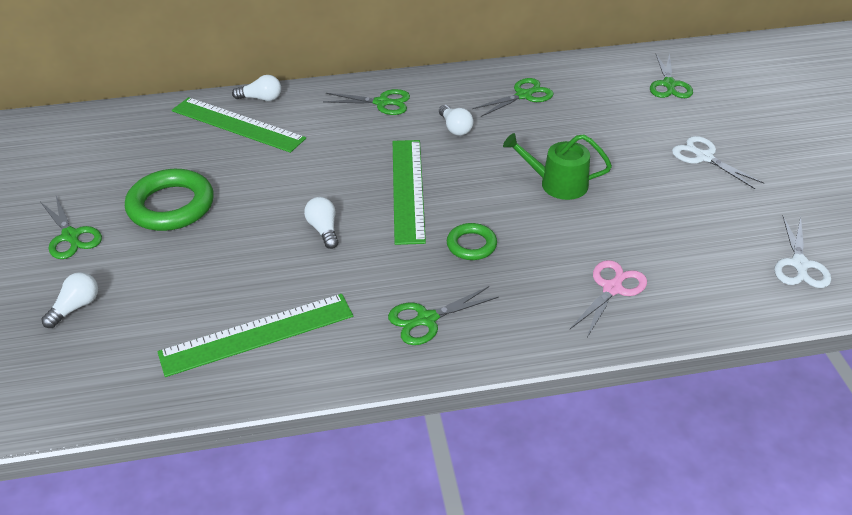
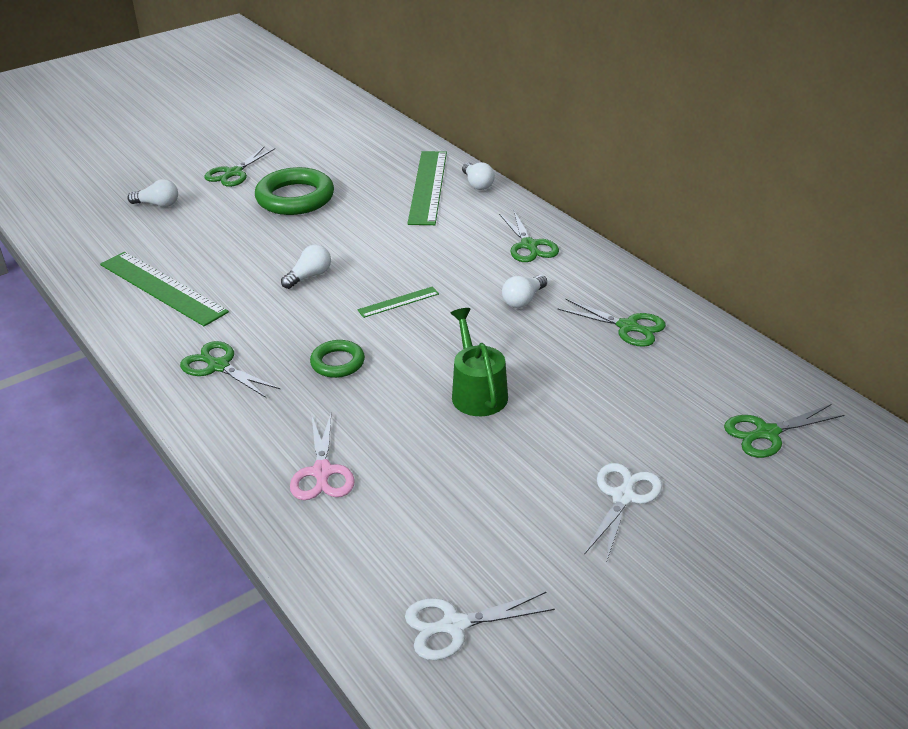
camera: 65 degrees right, 5 degrees down
green ruler [393,140,426,245] -> green ruler [357,286,439,318], size x0.48
pink scissors [570,260,647,337] -> pink scissors turned 75 degrees clockwise [290,414,355,500]

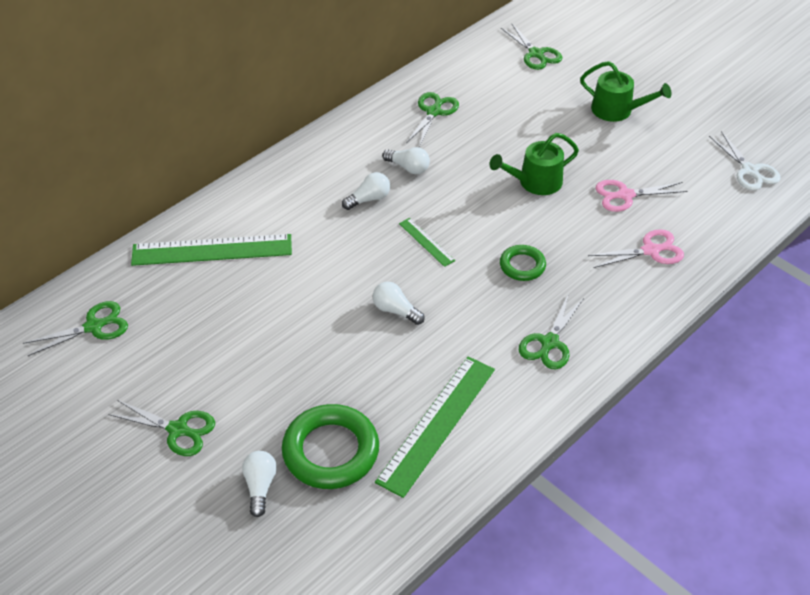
camera: 100 degrees left, 10 degrees up
green ring [255,167,334,215] -> green ring moved to [282,404,379,489]
white light bulb [462,162,495,190] -> white light bulb moved to [342,172,390,210]
green scissors [499,211,559,262] -> green scissors moved to [23,301,128,356]
white scissors [584,463,662,563] -> green watering can [580,61,671,122]
none -> pink scissors [595,180,688,212]

